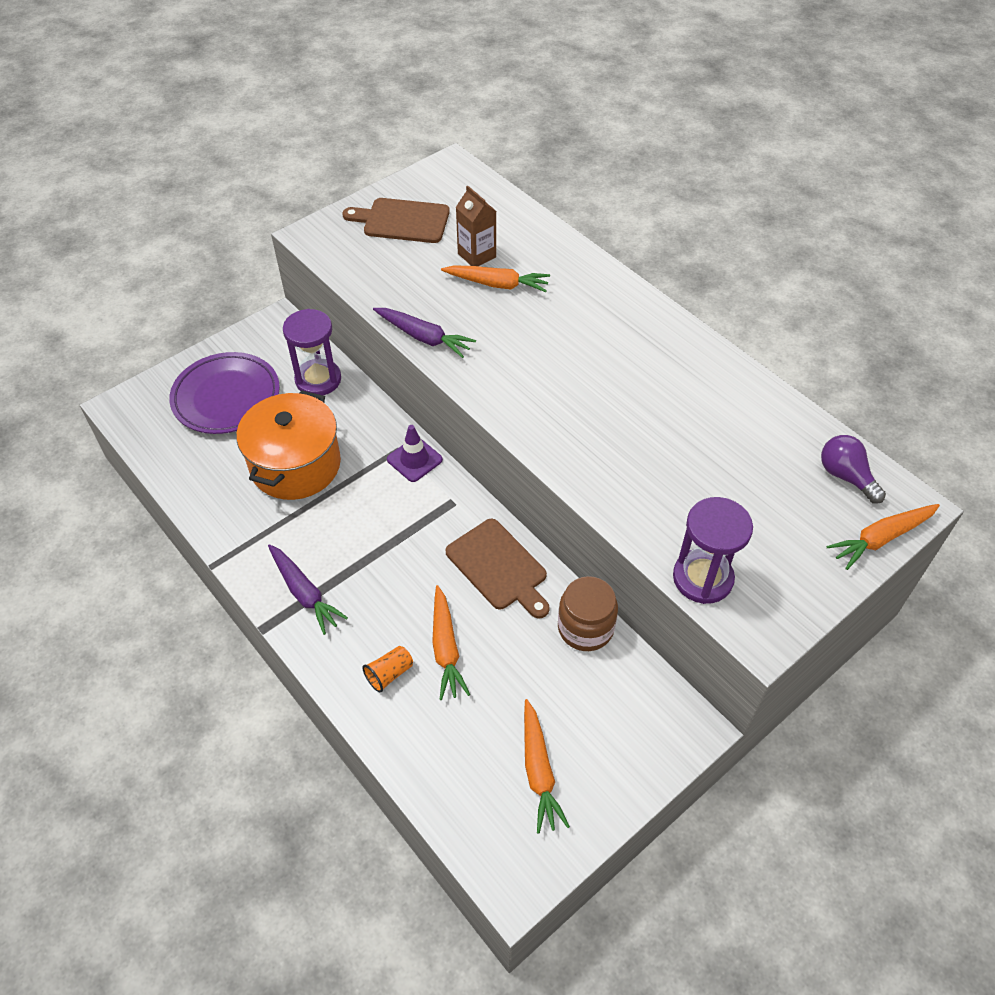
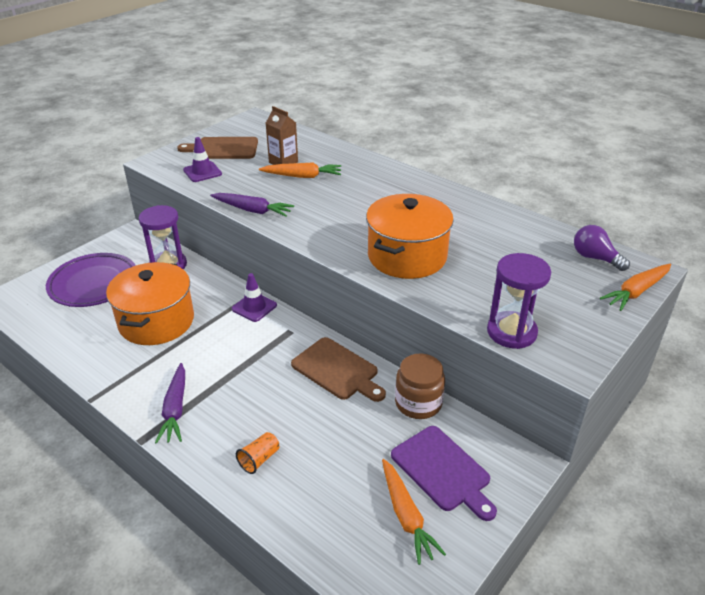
camera: 10 degrees left, 15 degrees down
purple carrot [268,544,348,635] -> purple carrot turned 45 degrees clockwise [155,363,185,444]
orange carrot [432,585,470,700] -> none
none -> purple traffic cone [183,137,222,182]
none -> orange pot [366,194,454,279]
none -> purple cutting board [391,426,497,521]

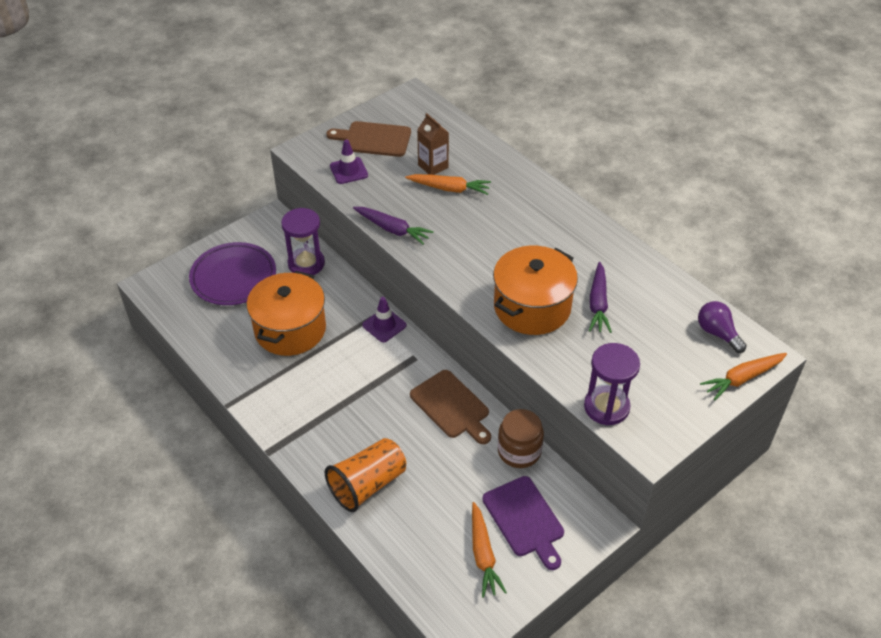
camera: 10 degrees right, 10 degrees up
purple carrot [155,363,185,444] -> purple carrot moved to [589,262,612,333]
orange cup [236,432,279,474] -> orange cup [325,438,406,512], size x2.09

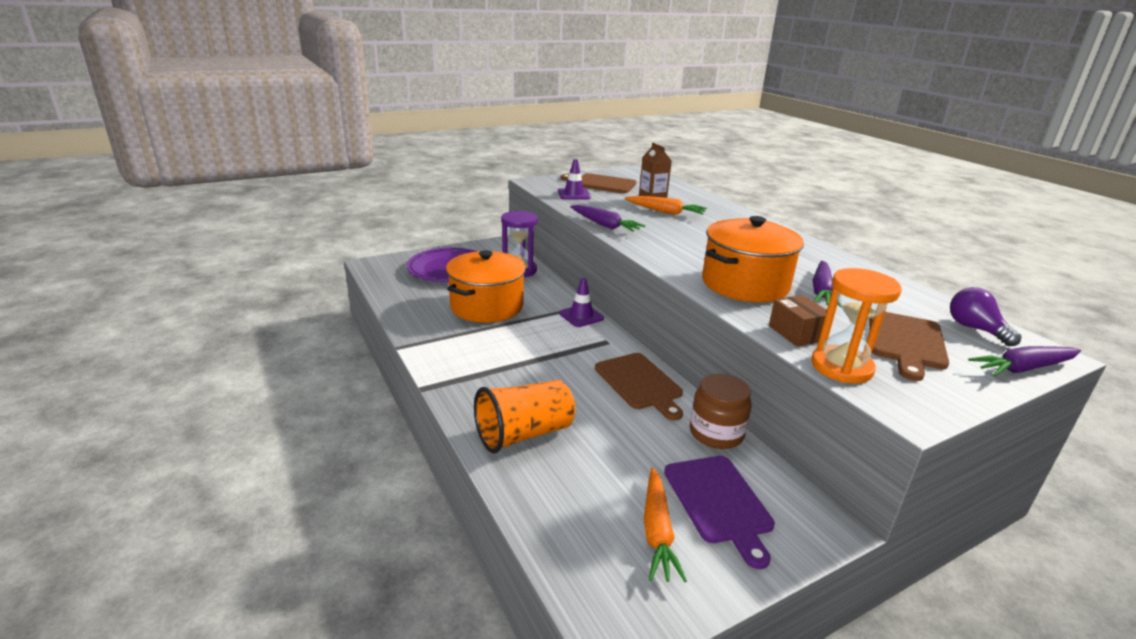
camera: 10 degrees right, 20 degrees down
purple hourglass [584,343,640,425] -> orange hourglass [811,268,902,383]
orange carrot [700,353,787,400] -> purple carrot [969,346,1081,377]
none -> brown box [769,295,827,347]
none -> brown cutting board [869,312,949,381]

